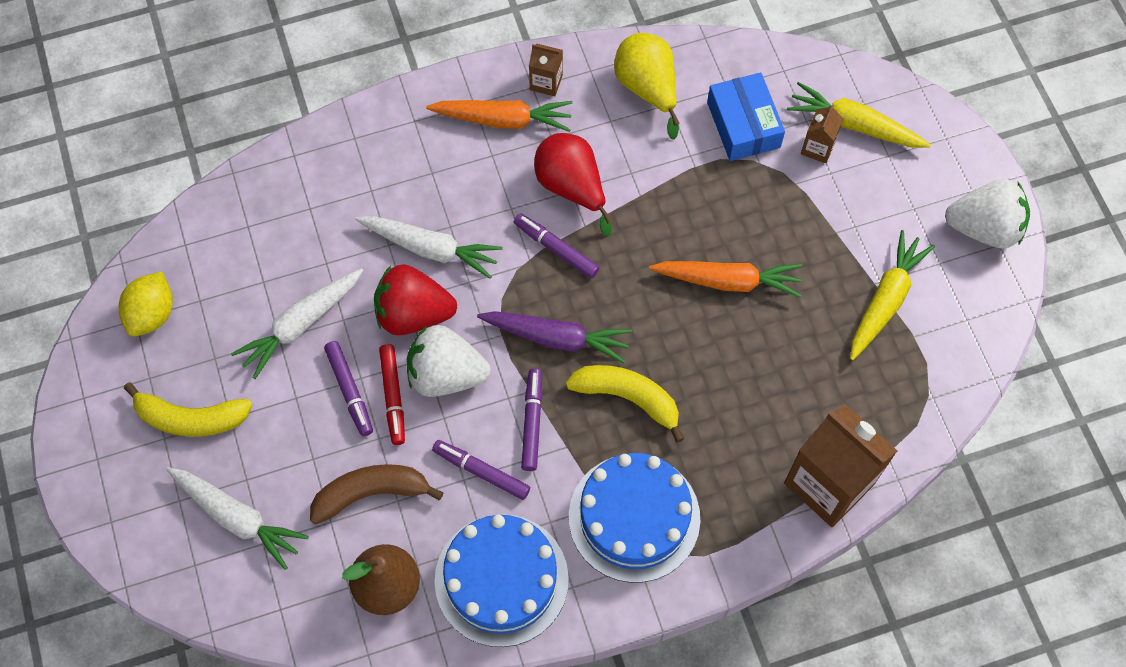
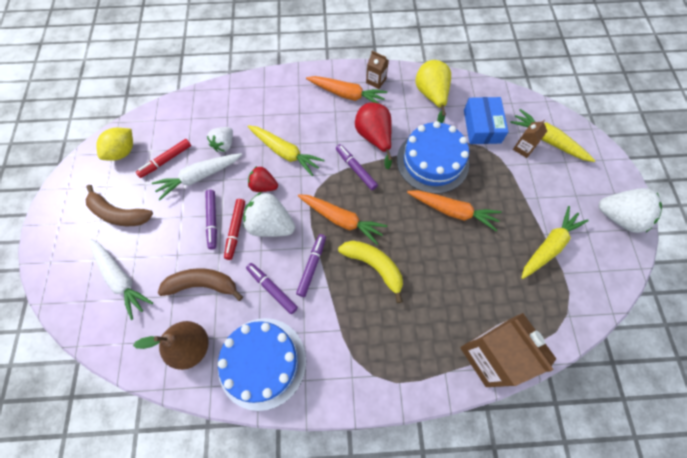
camera: 15 degrees right, 0 degrees up
yellow banana [124,382,252,437] -> brown banana [86,185,153,226]
white carrot [355,216,503,279] -> yellow carrot [248,125,325,176]
red strawberry [374,264,457,335] -> red strawberry [248,166,278,192], size x0.61
purple carrot [477,311,632,364] -> orange carrot [298,194,387,245]
blue cake [569,453,700,583] -> blue cake moved to [397,121,469,194]
none -> red marker [136,139,191,178]
none -> white strawberry [207,127,233,152]

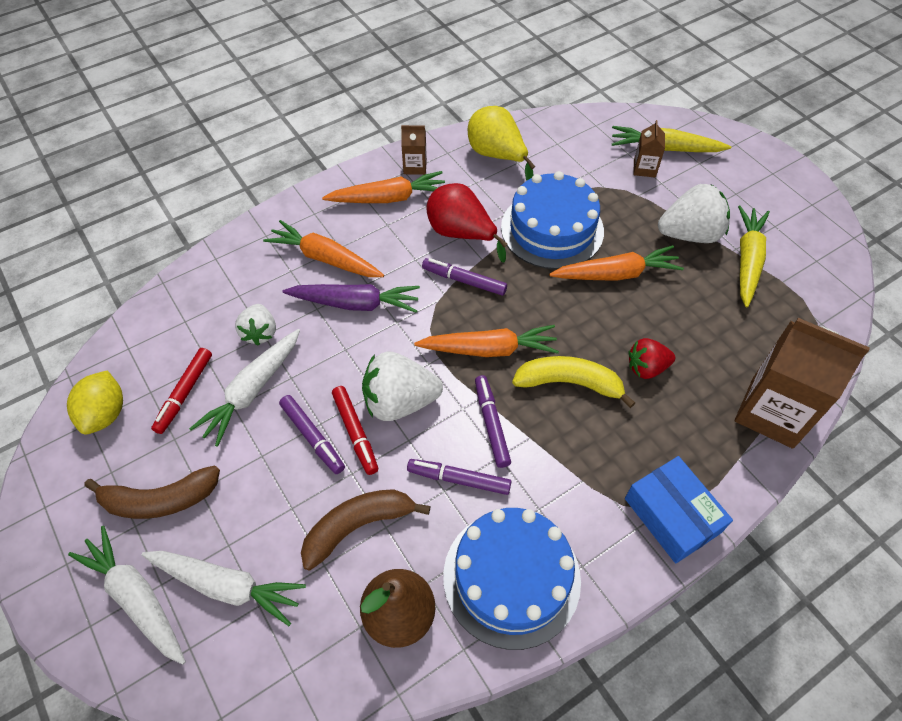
camera: 30 degrees left, 10 degrees down
yellow carrot [248,125,325,176] -> purple carrot [282,284,420,313]
red strawberry [248,166,278,192] -> red strawberry moved to [629,338,675,379]
blue box [464,97,508,144] -> blue box moved to [625,456,733,564]
white strawberry [599,188,662,233] -> white strawberry moved to [658,184,730,243]
none -> white carrot [68,526,186,665]
none -> orange carrot [263,220,384,277]

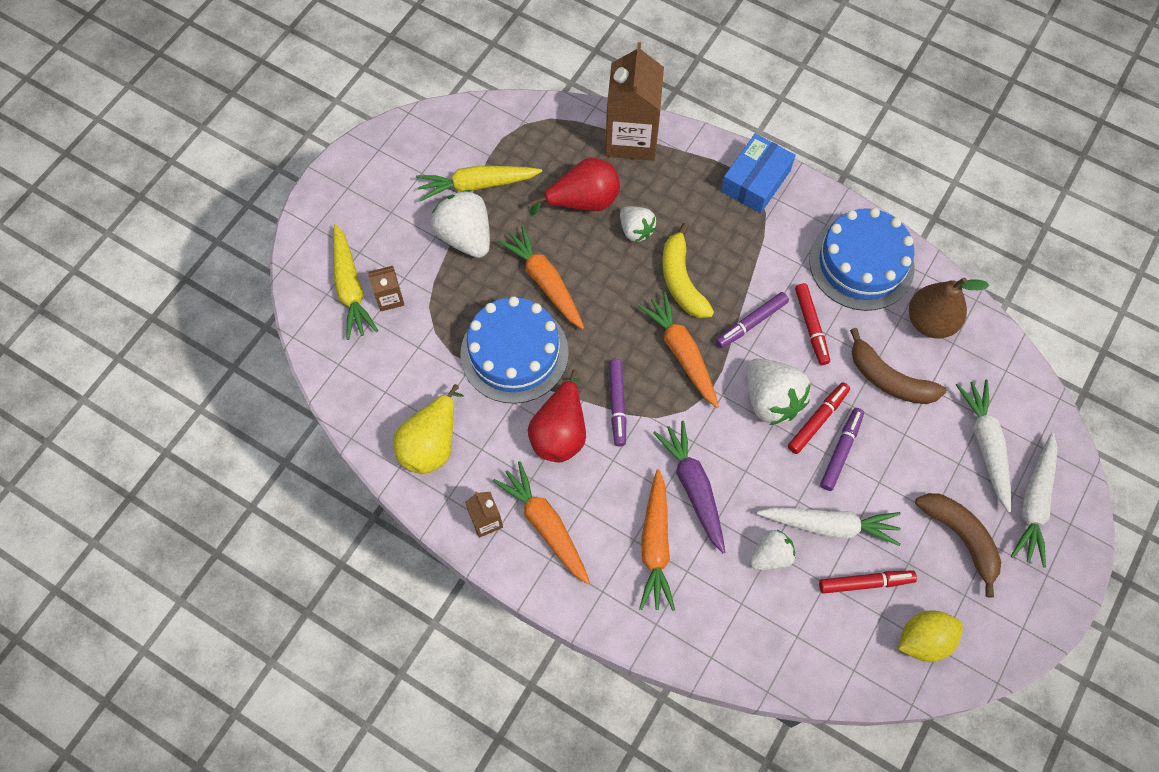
camera: 115 degrees left, 10 degrees up
purple marker [407,459,511,495] -> red marker [795,283,830,365]
red strawberry [629,338,675,379] -> white strawberry [620,206,657,242]
none -> red pear [530,158,620,216]

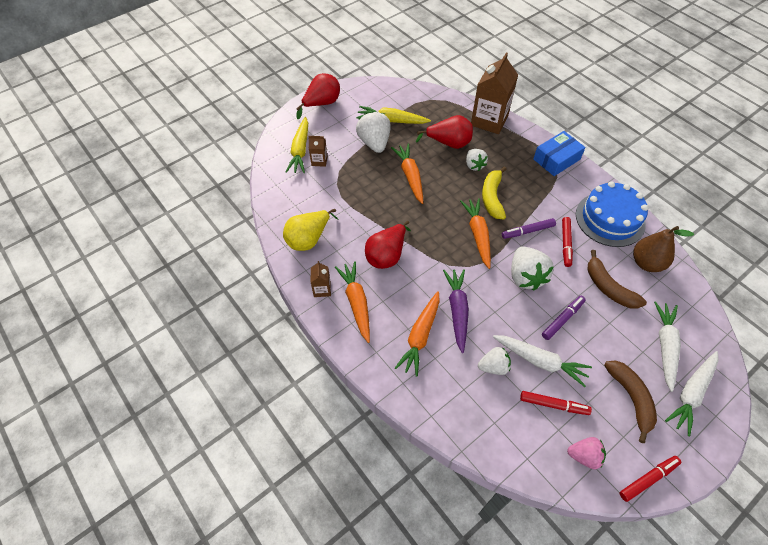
camera: 20 degrees right, 10 degrees down
blue cake [460,296,569,404] -> none
purple marker [609,359,626,446] -> none
red marker [788,382,850,454] -> red marker moved to [620,456,681,502]
yellow lemon [898,610,963,662] -> pink strawberry [567,437,606,469]
none -> red pear [296,73,340,119]

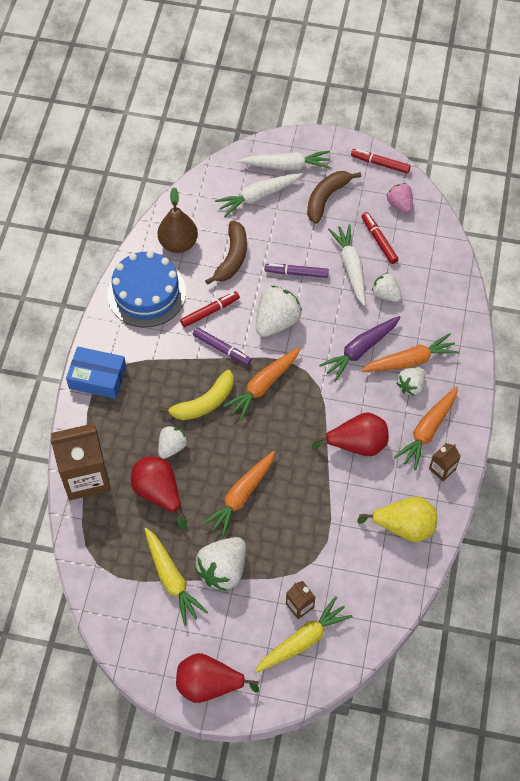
camera: 130 degrees left, 5 degrees up
none -> white strawberry [397,367,425,396]

